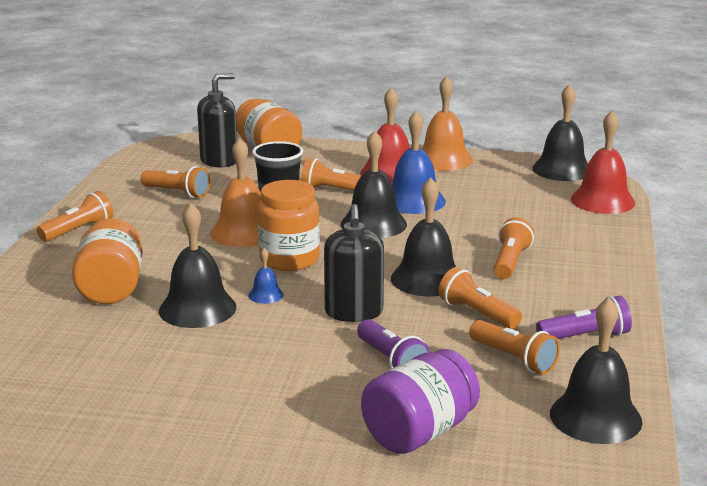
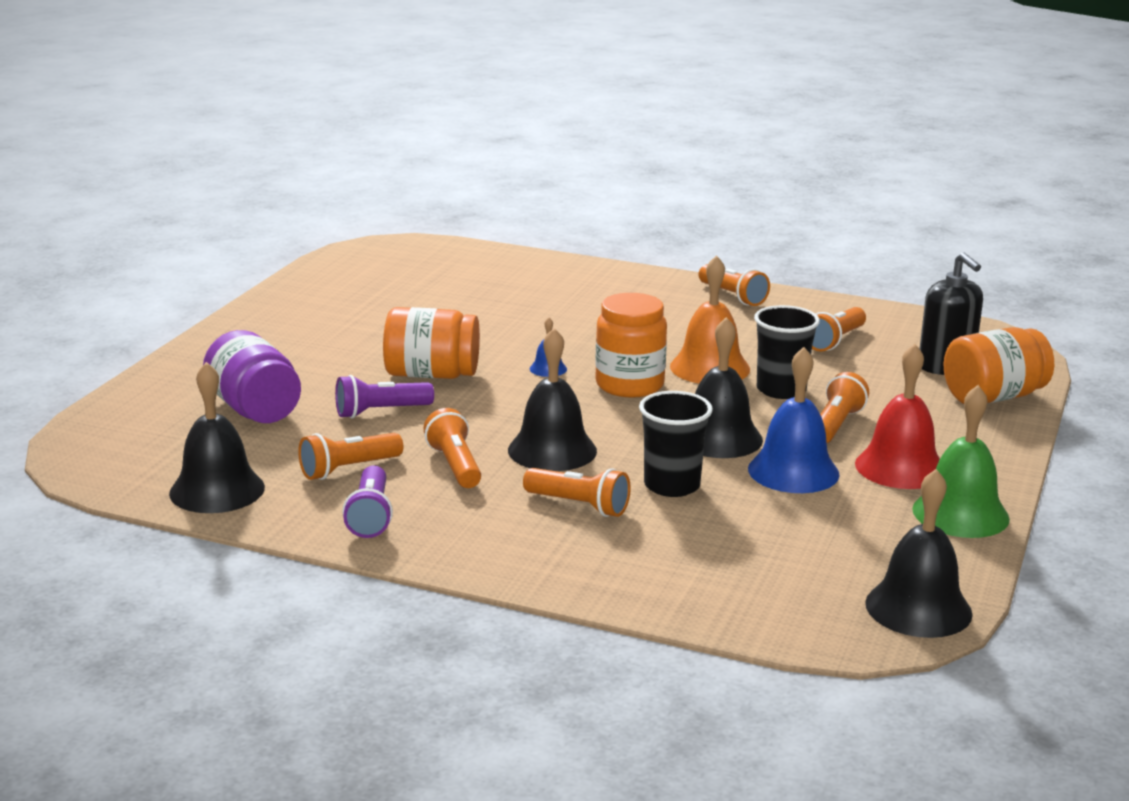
camera: 100 degrees right, 0 degrees up
orange jar [72,218,143,304] -> orange jar moved to [383,307,480,379]
black bell [159,203,236,328] -> none
black soap dispenser [324,204,384,322] -> none
orange bell [422,76,473,171] -> green bell [912,385,1010,538]
orange flashlight [438,267,522,329] -> orange flashlight turned 75 degrees counterclockwise [423,408,481,488]
red bell [571,111,635,214] -> none
none -> black cup [639,391,713,497]

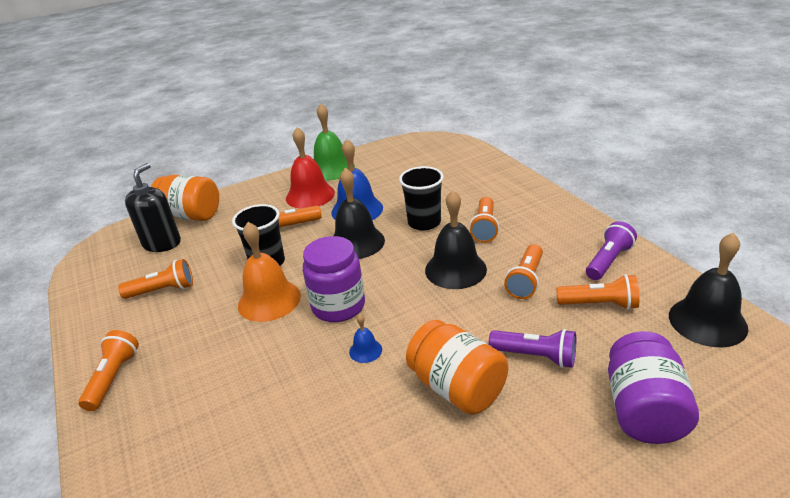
camera: 135 degrees left, 10 degrees up
orange flashlight [523,468,631,517] -> orange flashlight turned 150 degrees counterclockwise [469,197,499,243]
orange jar [595,293,667,398] -> purple jar [303,236,365,322]
black bell [865,469,973,638] -> none

